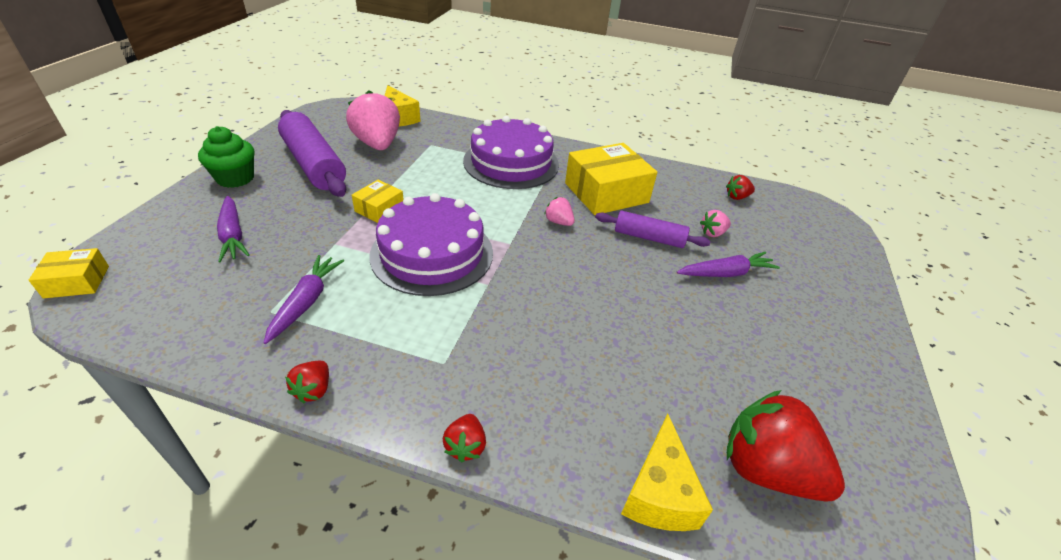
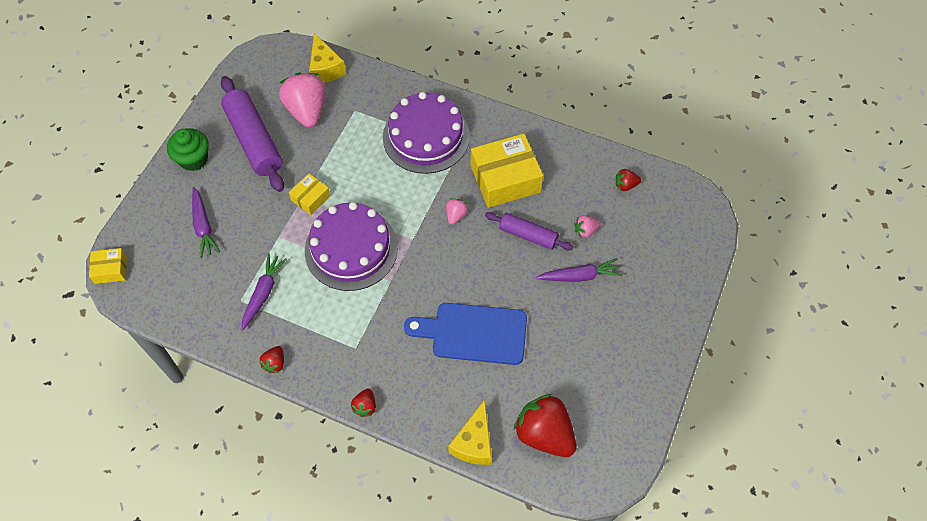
camera: 10 degrees right, 20 degrees up
pink strawberry [544,197,575,226] -> pink strawberry turned 60 degrees clockwise [446,198,468,225]
none -> blue cutting board [404,303,527,365]

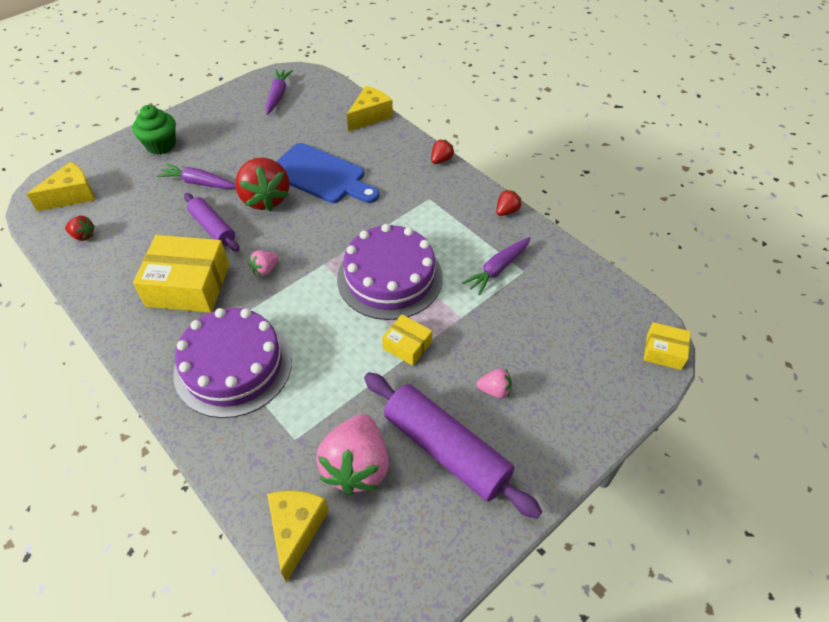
camera: 155 degrees left, 10 degrees down
green cupcake [167,128,209,171] -> green cupcake moved to [132,105,176,155]
purple carrot [192,187,220,258] -> purple carrot moved to [265,69,293,115]
purple rolling pin [221,76,284,192] -> purple rolling pin turned 45 degrees counterclockwise [364,372,542,519]
yellow box [289,173,331,215] -> yellow box turned 60 degrees clockwise [382,314,432,366]
red strawberry [514,394,576,457] -> red strawberry moved to [235,157,290,212]
pink strawberry [574,215,601,238] -> pink strawberry moved to [477,368,512,398]
none -> yellow cheese [27,162,95,211]

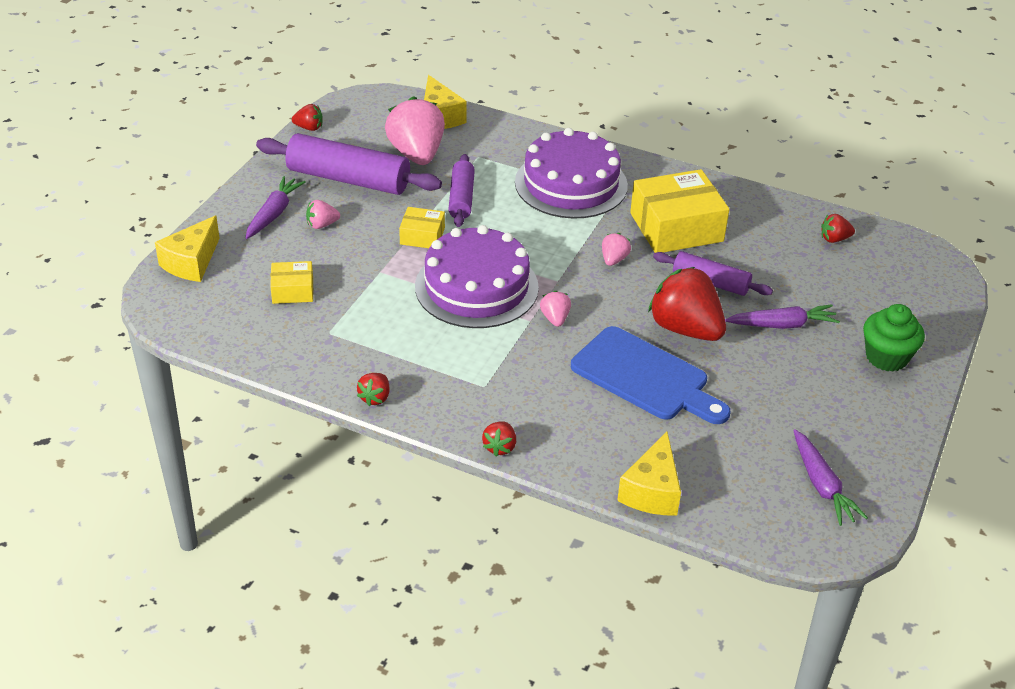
camera: 155 degrees right, 10 degrees down
yellow cheese [27,162,95,211] -> yellow cheese moved to [155,216,220,282]
blue cutting board [276,143,379,203] -> blue cutting board turned 150 degrees counterclockwise [571,326,731,424]
purple carrot [462,237,531,295] -> purple carrot moved to [245,176,306,239]
yellow box [644,322,691,370] -> yellow box moved to [270,261,313,304]
none -> red strawberry [292,104,323,131]
none -> purple rolling pin [448,154,475,227]
none -> pink strawberry [540,291,571,327]

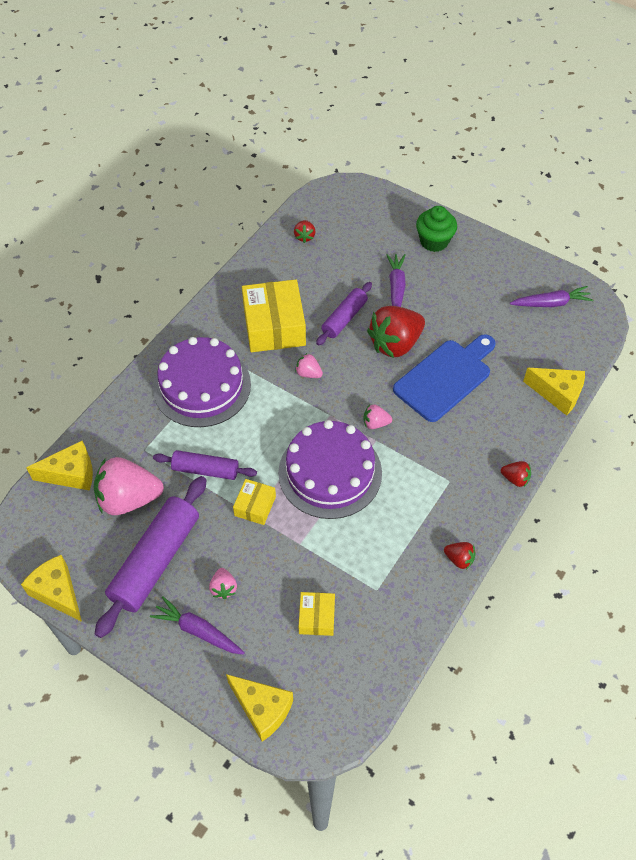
camera: 80 degrees left, 15 degrees up
red strawberry [292,104,323,131] -> yellow cheese [21,555,82,622]

